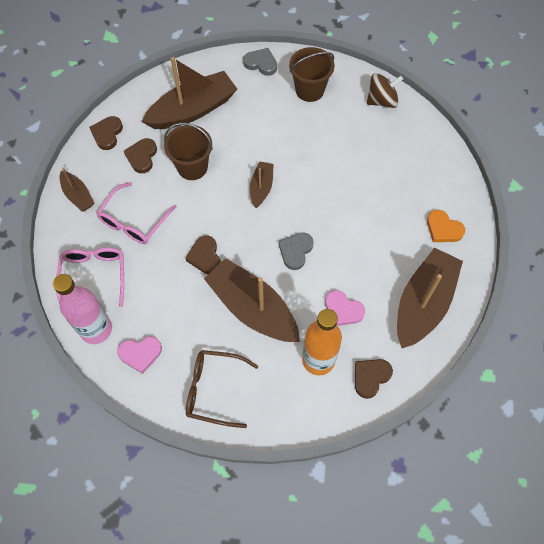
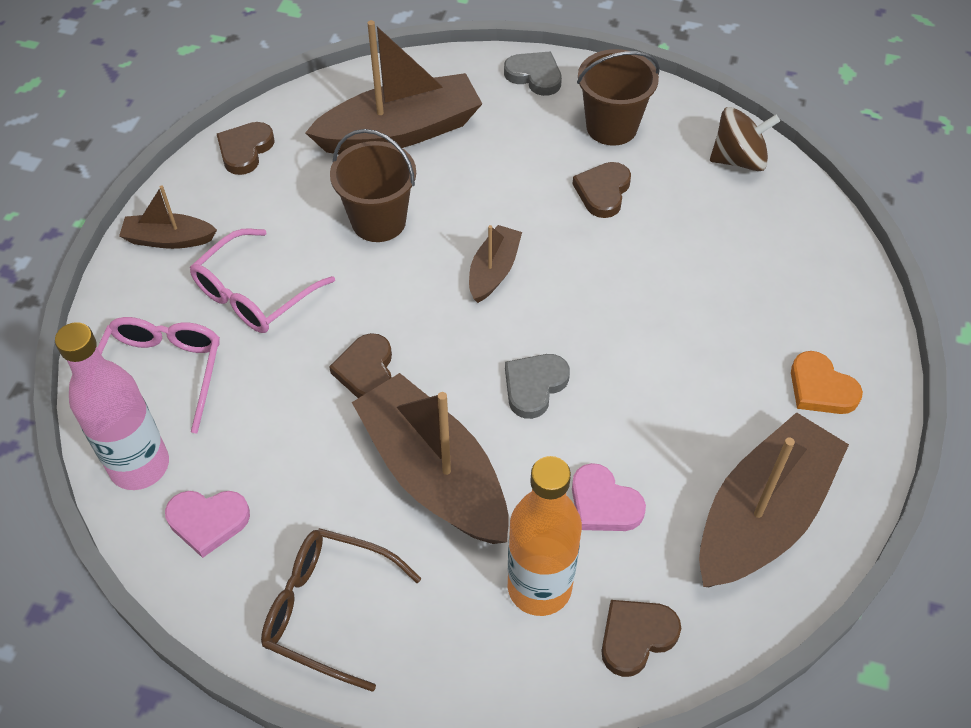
camera: 10 degrees right, 10 degrees down
brown boat [60,167,95,212] -> brown boat turned 120 degrees clockwise [119,185,217,249]
brown heart [124,138,157,173] -> brown heart moved to [573,162,631,218]

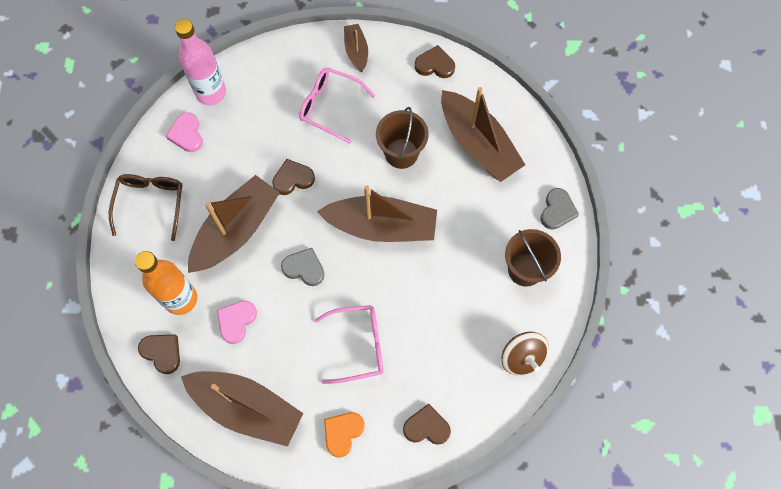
camera: 75 degrees right, 15 degrees up
pink glasses [97,317,220,433] -> pink glasses moved to [314,305,384,384]
brown boat [469,225,522,303] -> brown boat [317,185,437,242], size x1.97
brown heart [573,162,631,218] -> brown heart moved to [403,404,451,445]

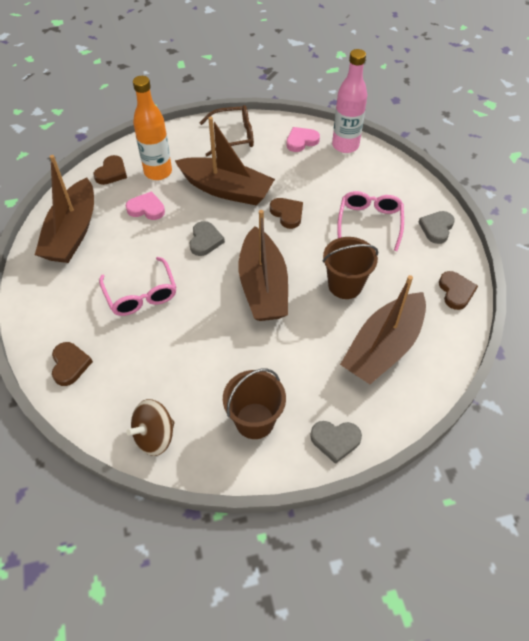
camera: 75 degrees right, 15 degrees down
orange heart [324,412,365,457] -> none
brown boat [344,24,368,72] -> grey heart [418,211,455,244]

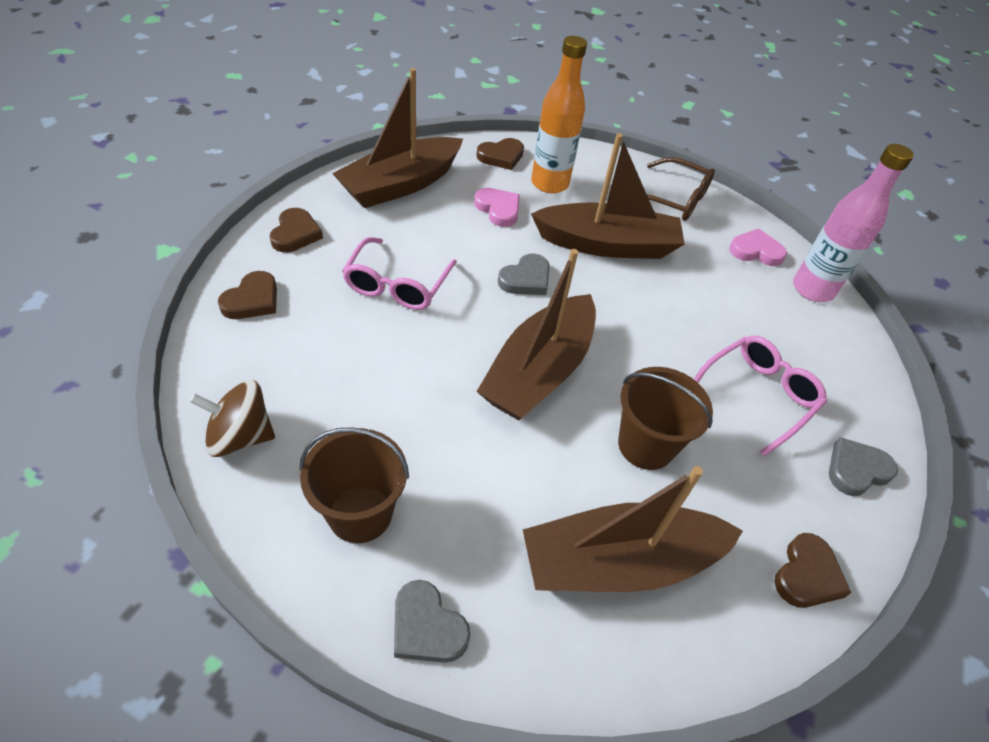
camera: 35 degrees right, 5 degrees down
brown boat [175,117,275,206] -> brown boat turned 60 degrees counterclockwise [531,133,685,259]
brown heart [270,198,303,229] -> brown heart moved to [270,208,323,252]

